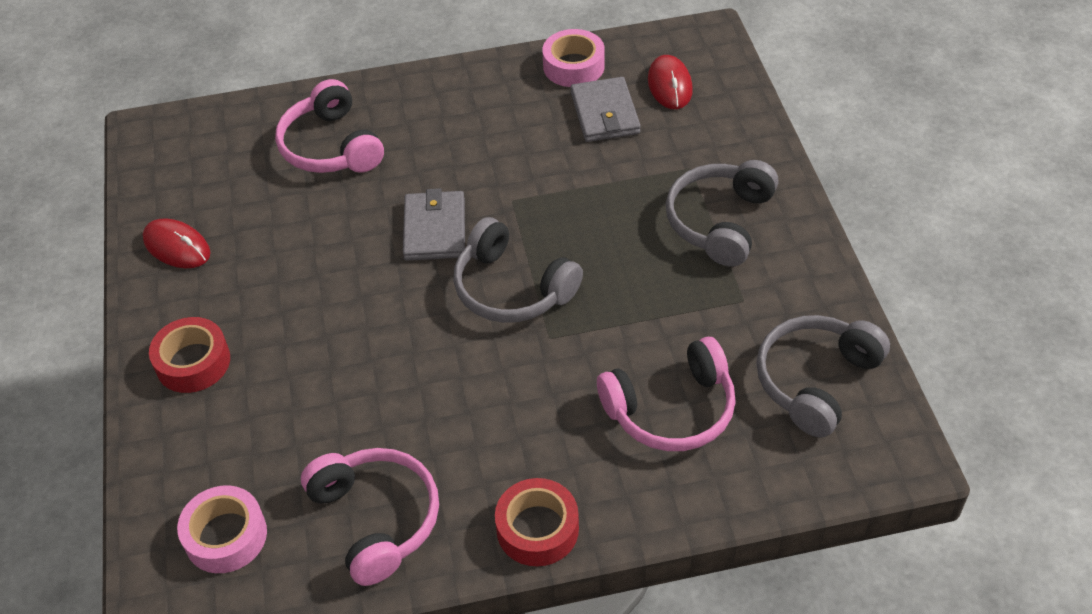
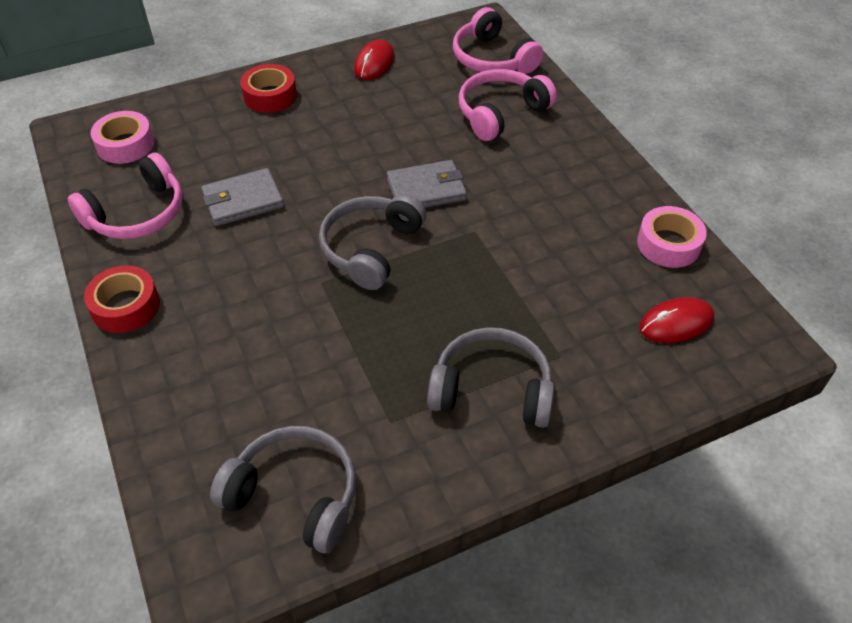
camera: 75 degrees right, 0 degrees up
grey wallet [571,77,641,142] -> grey wallet moved to [201,168,284,226]
pink headphones [597,337,736,451] -> pink headphones moved to [453,7,544,74]

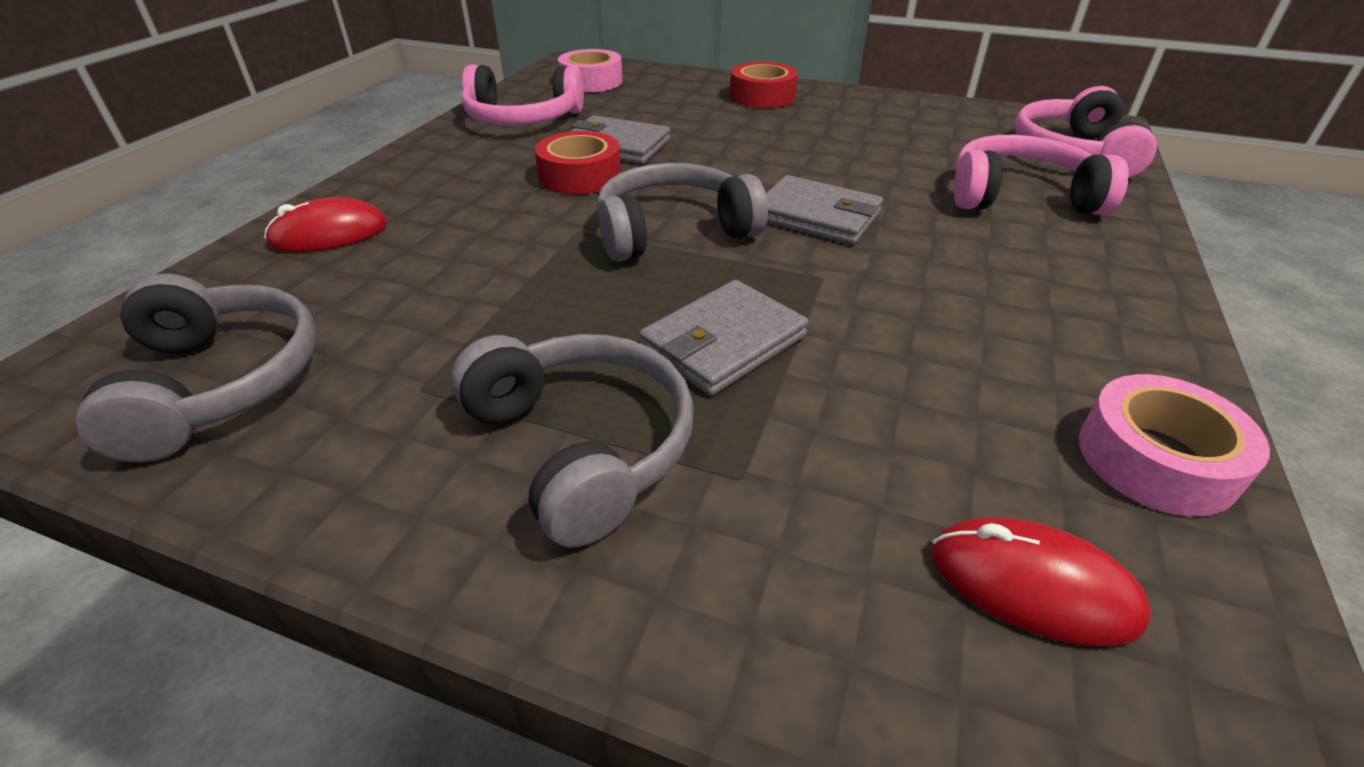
camera: 45 degrees right, 10 degrees down
red tape [84,266,160,333] -> red tape moved to [535,131,621,194]
red mouse [354,40,395,80] -> red mouse moved to [264,197,387,252]
none -> grey wallet [639,280,809,396]

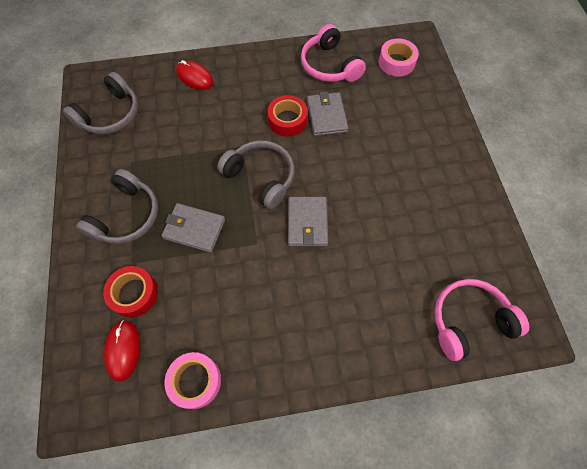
camera: 60 degrees right, 25 degrees up
red tape [730,62,798,108] -> red tape moved to [103,266,158,318]
pink headphones [954,135,1129,215] -> none

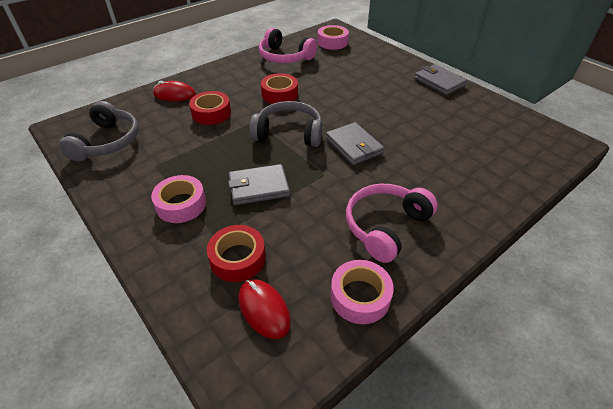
camera: 30 degrees left, 20 degrees down
grey headphones [76,169,158,244] -> pink tape [151,175,206,223]
grey wallet [307,92,348,136] -> grey wallet moved to [414,64,467,95]
pink headphones [434,279,529,361] -> pink headphones moved to [346,184,438,263]
none -> red tape [189,91,231,125]

